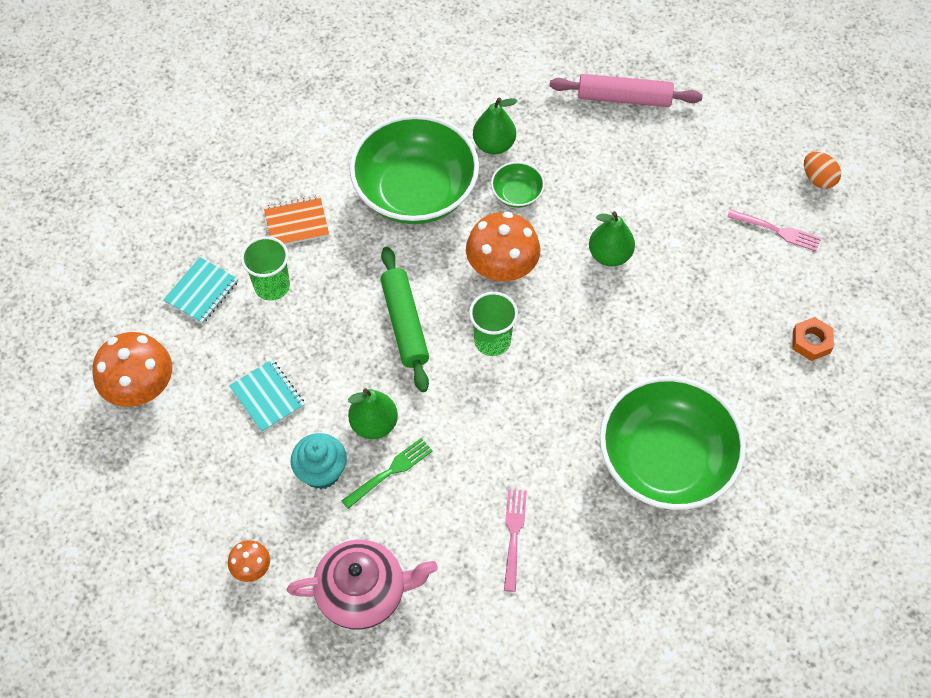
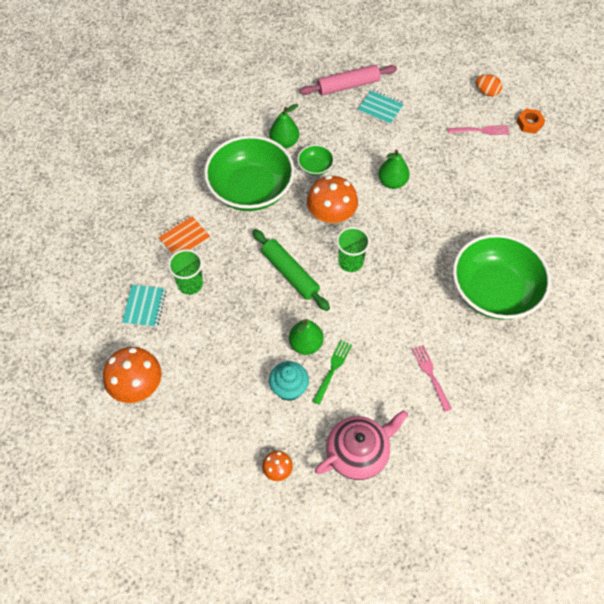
camera: 25 degrees left, 0 degrees up
turquoise notebook [229,360,305,432] -> turquoise notebook moved to [357,89,404,125]
orange nut [793,317,834,361] -> orange nut moved to [516,108,545,134]

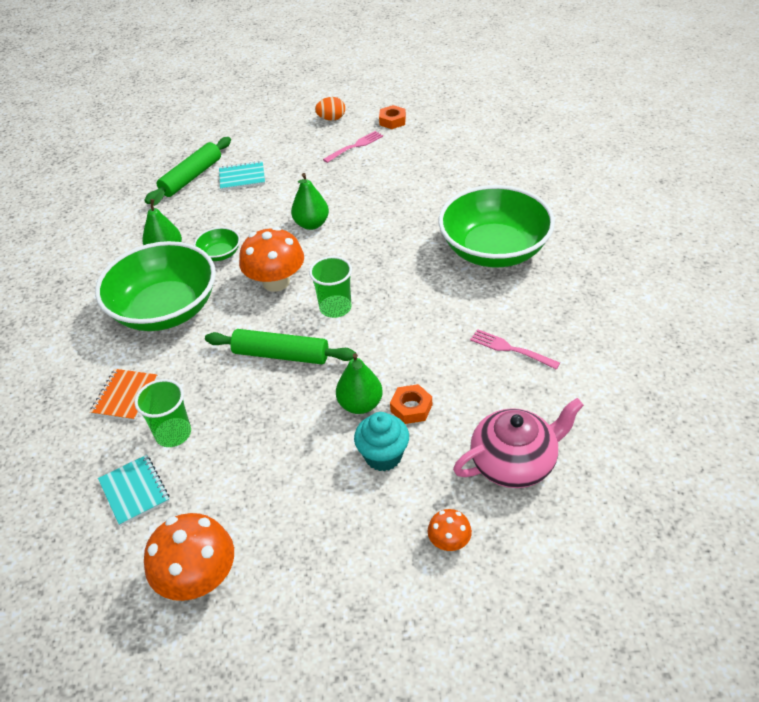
camera: 35 degrees left, 15 degrees down
pink rolling pin [300,65,397,95] -> green rolling pin [144,137,231,204]
green fork [312,340,352,405] -> orange nut [390,384,432,424]
pink teapot [315,410,408,480] -> pink teapot turned 45 degrees clockwise [453,398,584,488]

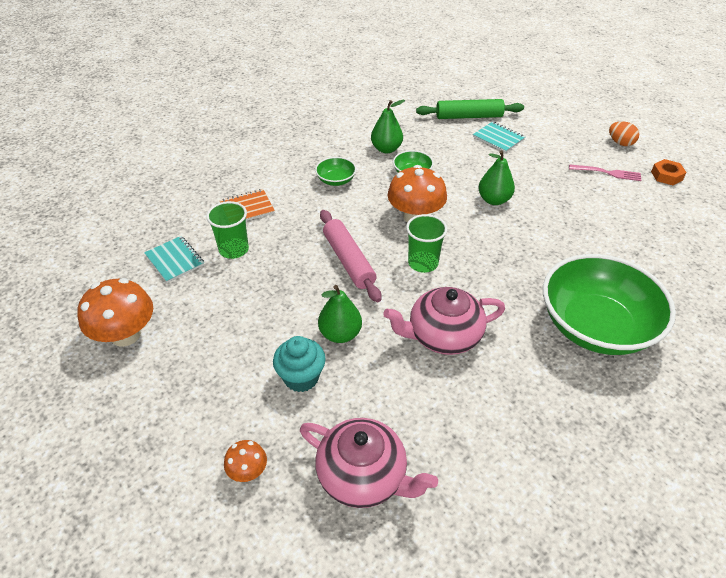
camera: 50 degrees right, 0 degrees up
green bowl [95,241,216,331] -> green bowl [315,157,356,186], size x0.42
turquoise notebook [98,455,170,526] -> turquoise notebook turned 60 degrees counterclockwise [144,236,204,283]
green rolling pin [205,329,356,364] -> pink rolling pin [320,210,381,302]
orange nut [390,384,432,424] -> none
pink fork [470,329,560,370] -> none
none -> pink teapot [383,287,505,355]

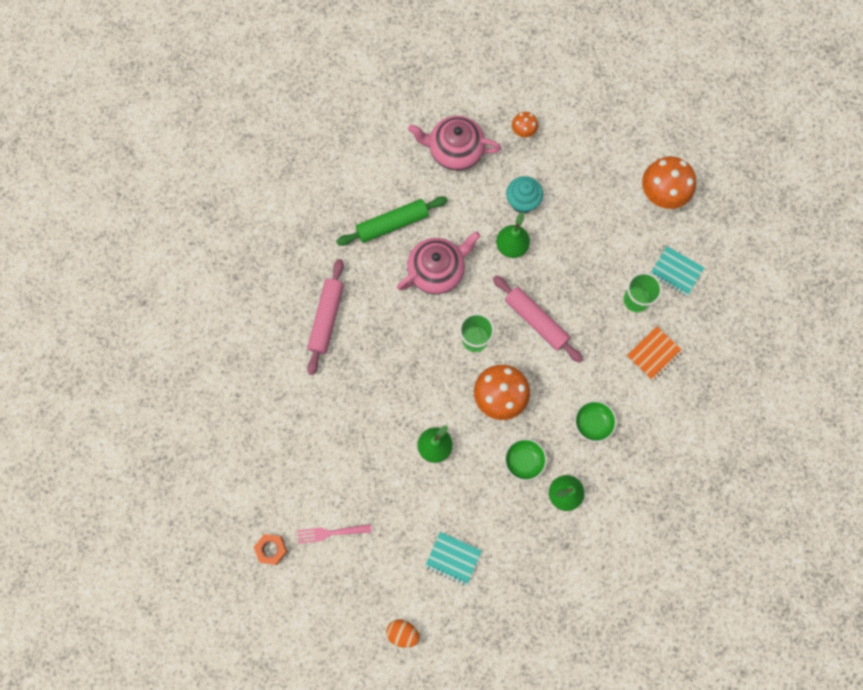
camera: 160 degrees right, 30 degrees up
green rolling pin [416,99,524,119] -> green rolling pin moved to [336,196,448,246]
green bowl [543,254,676,355] -> pink rolling pin [307,259,344,375]
orange egg [609,121,639,146] -> orange egg moved to [386,619,420,648]

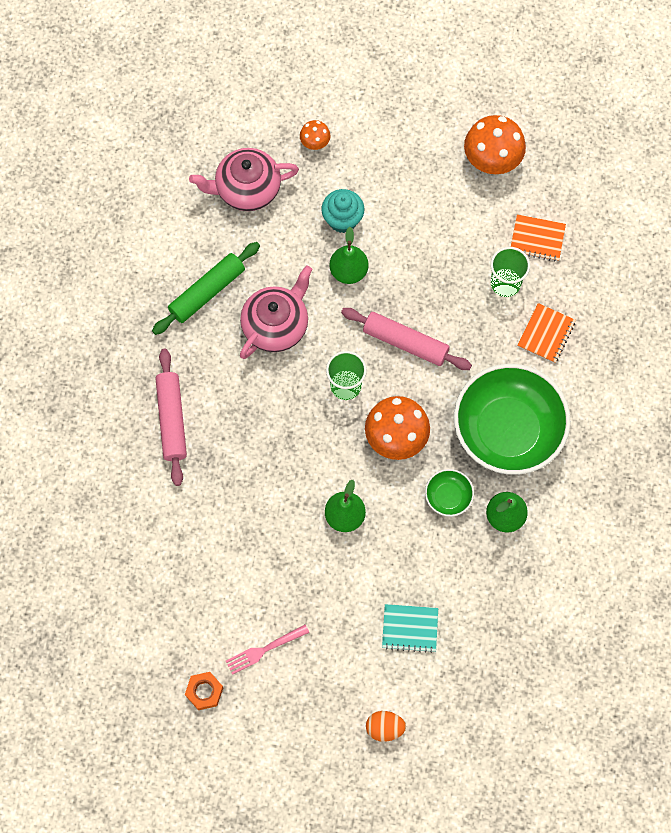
camera: 20 degrees left, 5 degrees down
green bowl [574,401,617,442] -> green bowl [454,364,571,475], size x2.37
turquoise notebook [651,246,704,297] -> orange notebook [511,214,566,262]

